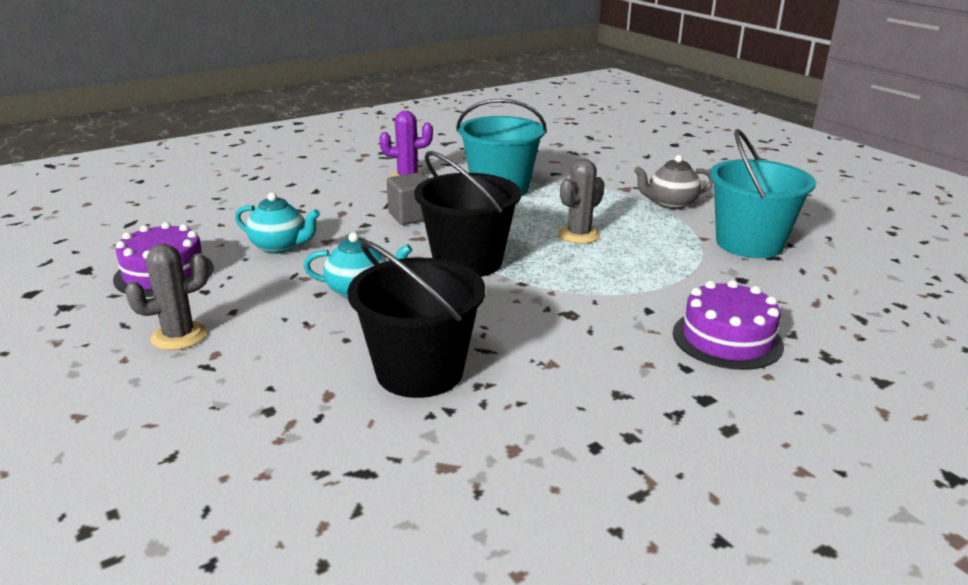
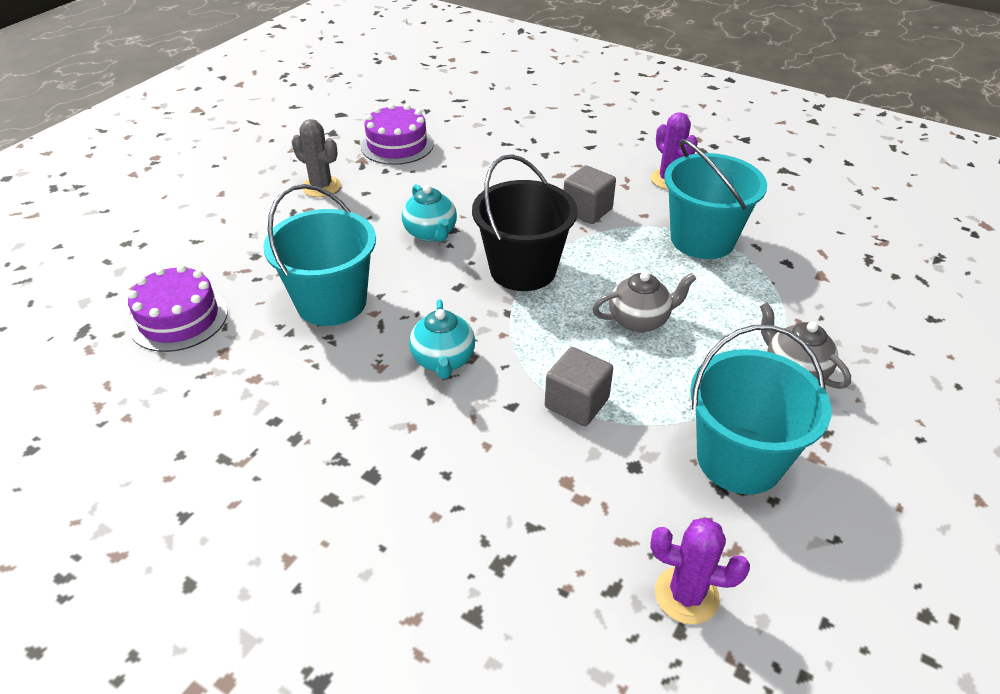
camera: 65 degrees right, 15 degrees up
turquoise teapot [235,192,320,254] -> turquoise teapot moved to [409,299,475,379]
black bucket [347,240,485,398] -> turquoise bucket [263,184,376,326]
grey cactus [558,159,604,244] -> grey teapot [592,271,697,333]
purple cake [673,280,784,370] -> purple cake moved to [128,265,228,352]
none -> grey cube [545,347,613,426]
none -> purple cactus [650,518,750,624]

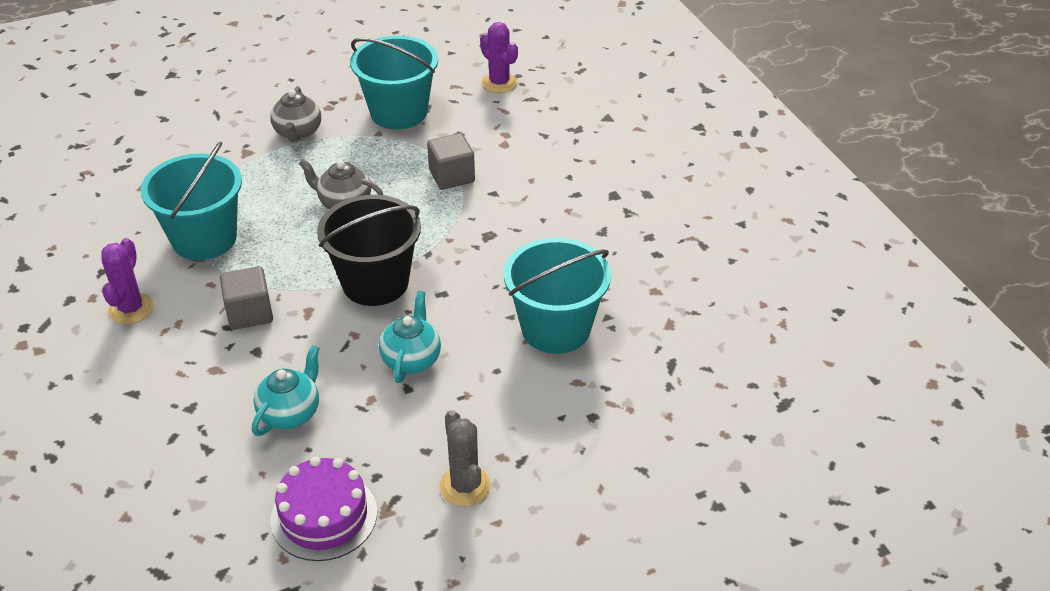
camera: 145 degrees left, 0 degrees up
purple cake [128,265,228,352] -> none
turquoise teapot [409,299,475,379] -> turquoise teapot moved to [252,345,320,436]

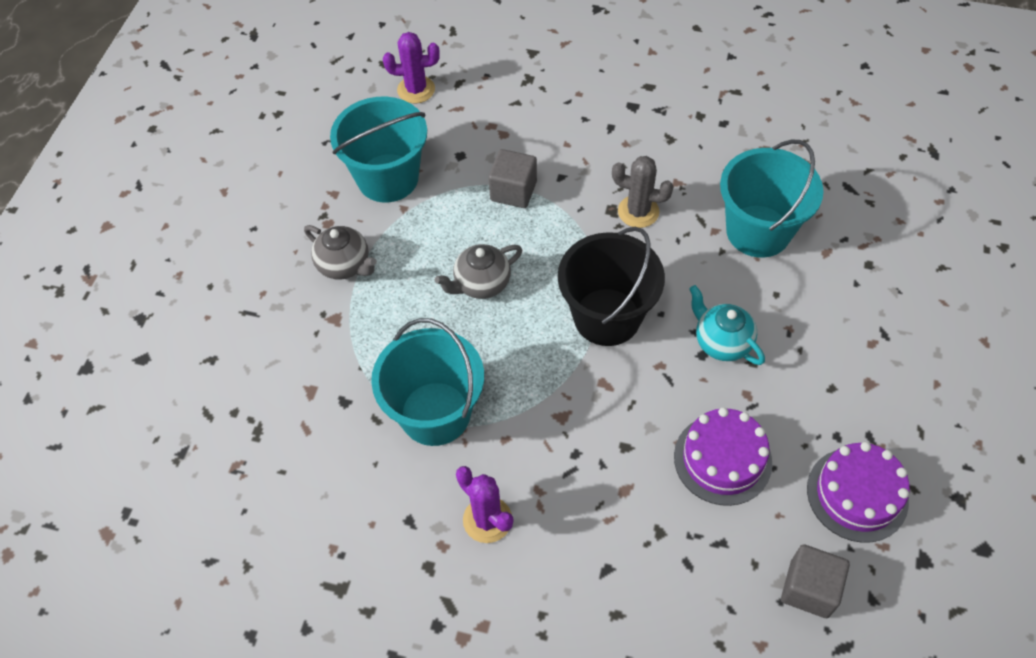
camera: 50 degrees left, 15 degrees up
grey cube [220,266,273,330] -> grey cube moved to [781,544,850,618]
turquoise teapot [252,345,320,436] -> purple cake [674,407,772,506]
grey cactus [439,410,491,506] -> grey cactus moved to [612,156,674,228]

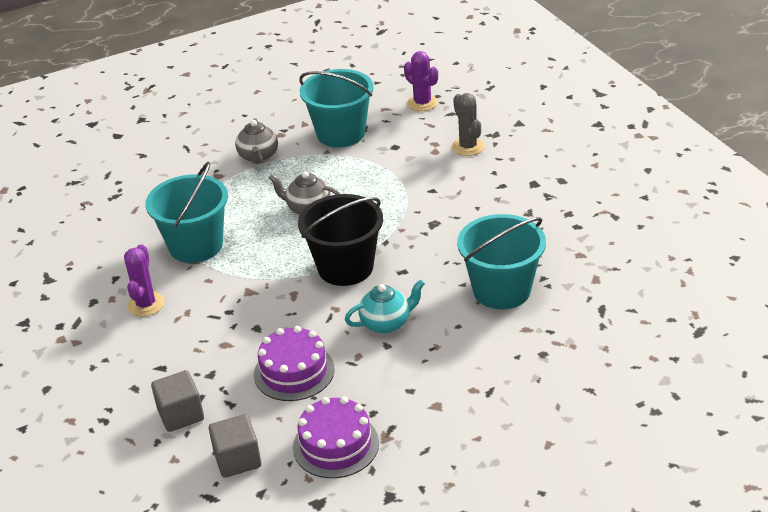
camera: 50 degrees right, 20 degrees down
grey cube [489,149,537,208] -> grey cube moved to [151,370,204,432]
grey cactus [612,156,674,228] -> grey cactus moved to [452,93,484,156]
turquoise teapot [689,285,765,365] -> turquoise teapot turned 60 degrees clockwise [345,279,425,334]

